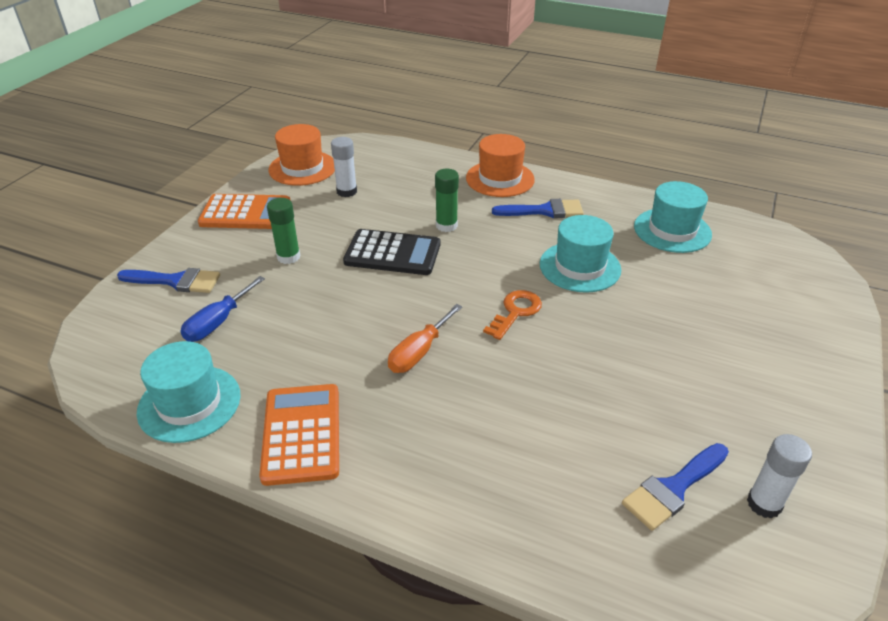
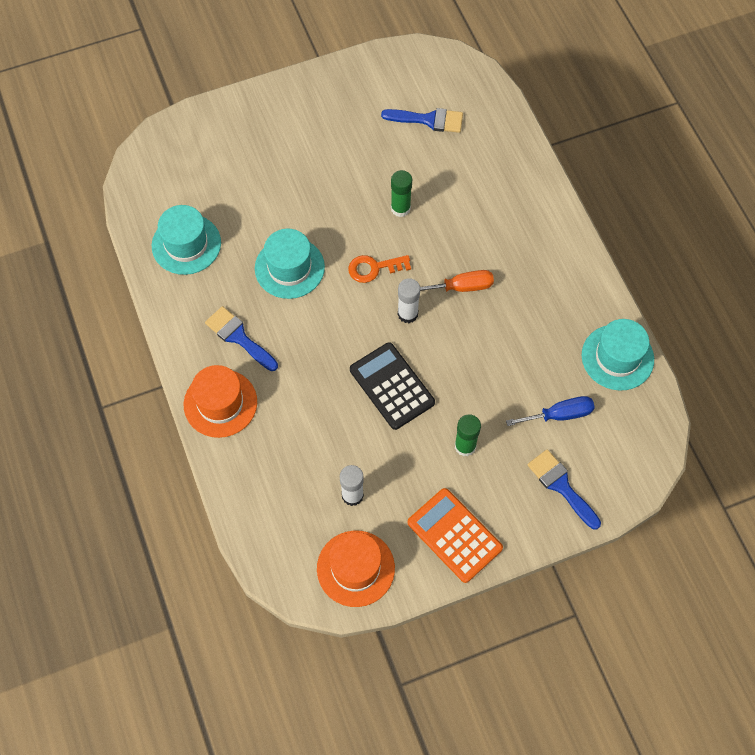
camera: 135 degrees left, 25 degrees up
orange calculator [259,384,339,486] -> none
green glue stick [435,169,459,232] -> green glue stick moved to [391,170,412,217]
white glue stick [747,434,812,519] -> white glue stick moved to [398,278,420,323]

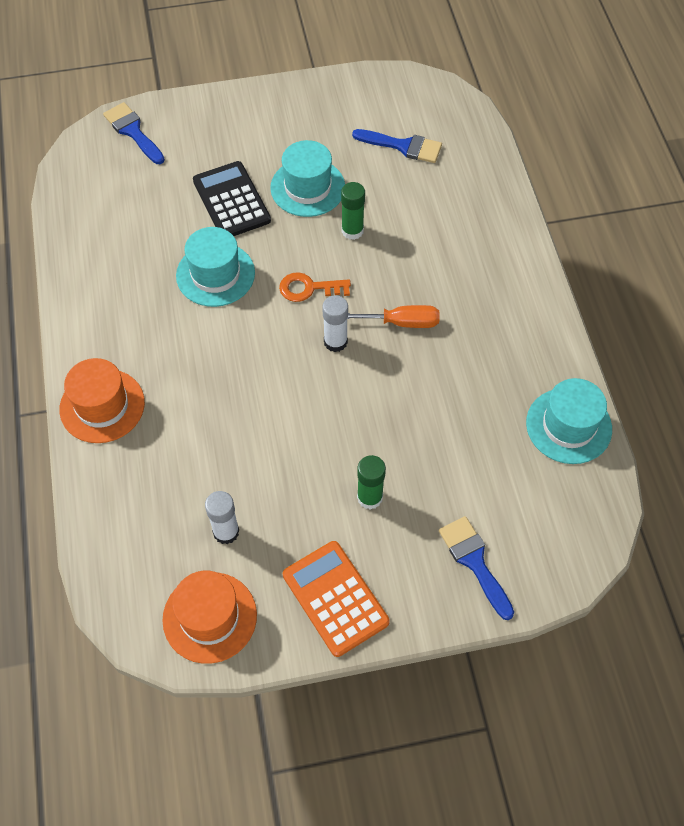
camera: 10 degrees right, 5 degrees down
turquoise hat [152,205,221,275] -> turquoise hat moved to [270,140,345,217]
blue brush [205,306,278,371] -> blue brush moved to [103,102,165,164]
black calculator [350,342,435,430] -> black calculator moved to [193,161,271,236]
blue screwdriver [506,396,595,426] -> none

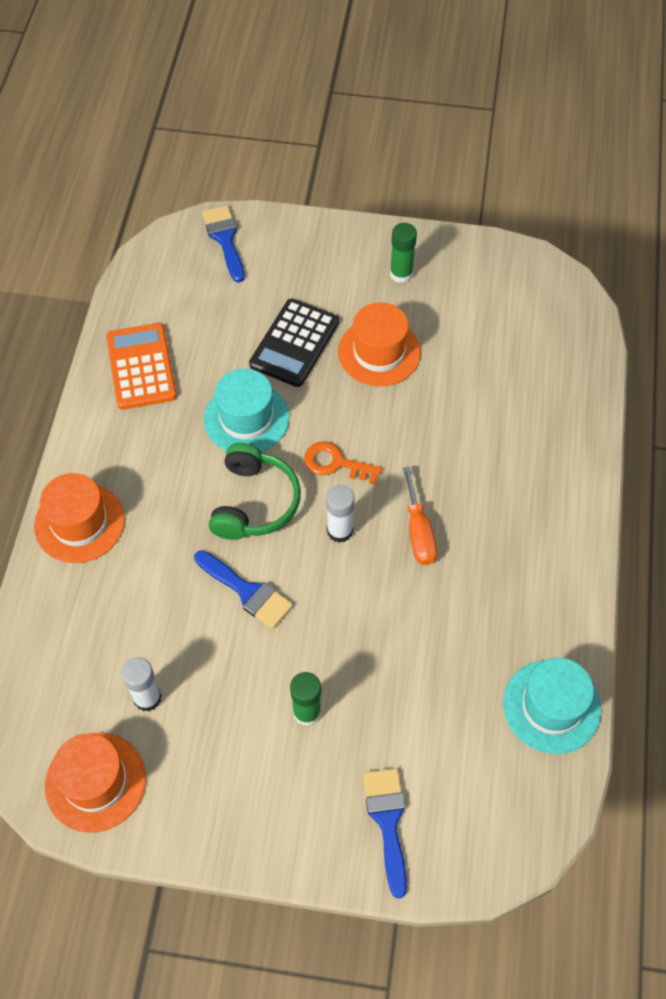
camera: 20 degrees right, 0 degrees up
black calculator [193,161,271,236] -> black calculator turned 150 degrees counterclockwise [249,299,339,387]
turquoise hat [270,140,345,217] -> orange hat [338,303,421,386]
orange calculator [283,541,390,657] -> orange calculator moved to [106,323,177,410]
green glue stick [341,182,365,240] -> green glue stick moved to [390,223,417,283]
orange screwdriver [347,305,440,328] -> orange screwdriver turned 60 degrees clockwise [403,467,437,565]
blue brush [352,129,442,163] -> blue brush moved to [194,550,293,629]
none -> green headphones [209,443,301,540]

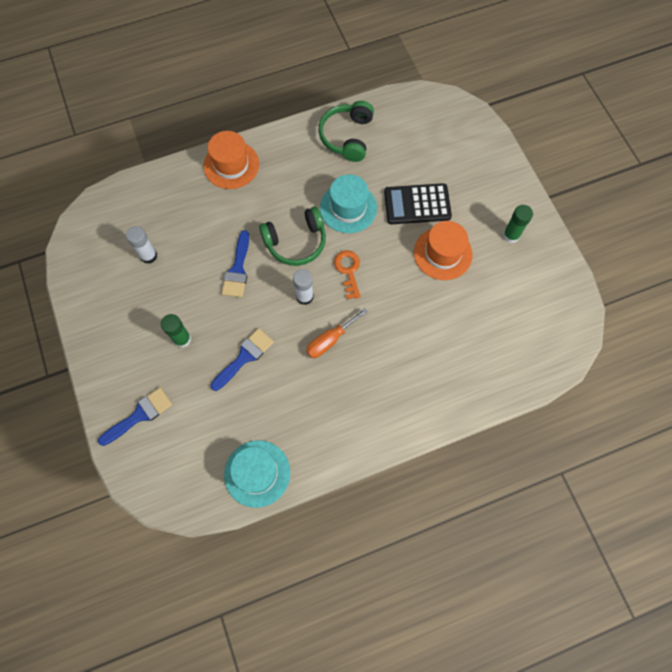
camera: 60 degrees right, 10 degrees up
orange hat [45,733,146,833] -> none
orange calculator [106,323,177,410] -> green headphones [318,101,374,162]
blue brush [202,205,245,283] -> blue brush moved to [211,328,274,391]

